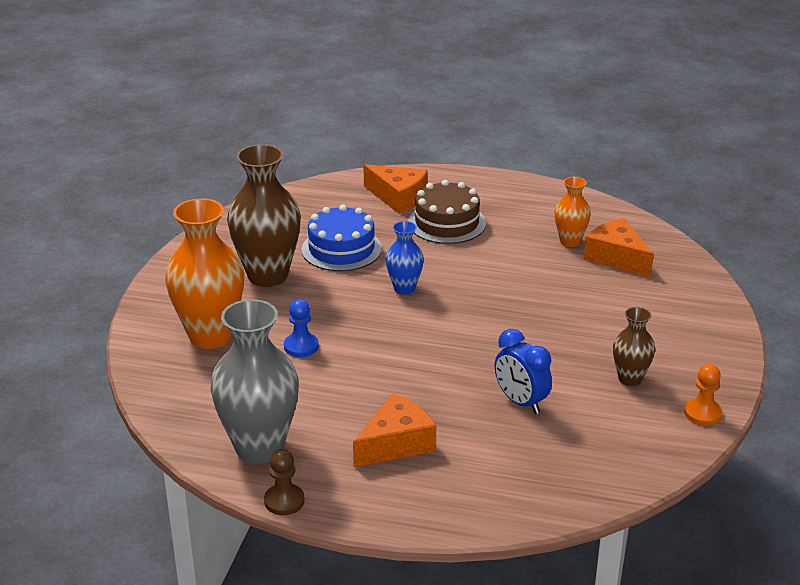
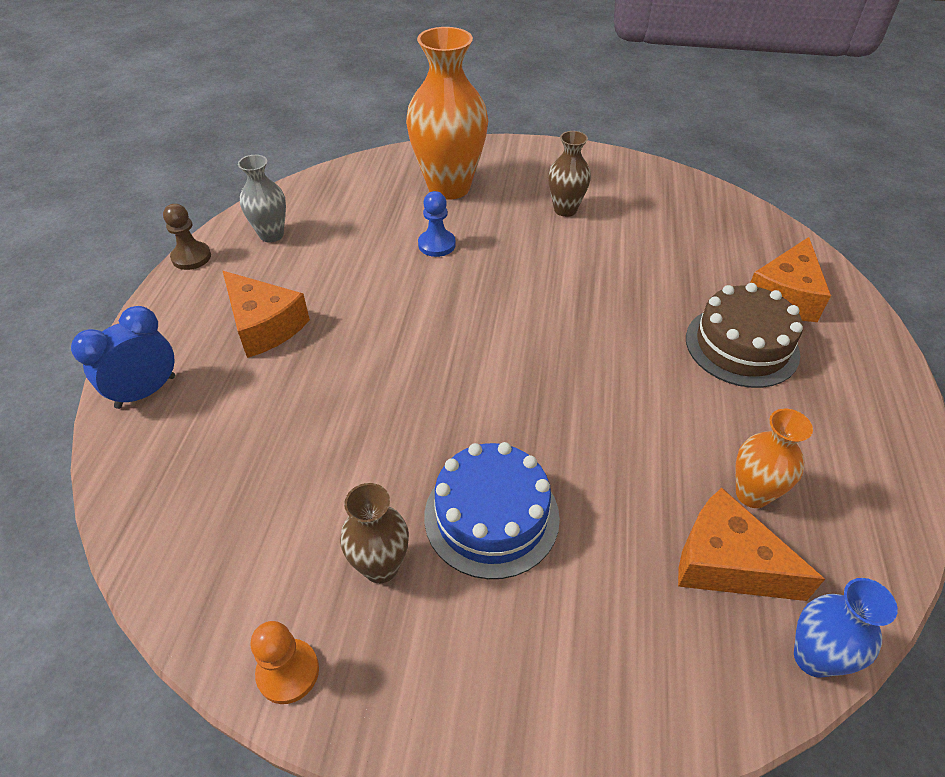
camera: 85 degrees right, 15 degrees up
grey vase [211,299,299,464] -> grey vase [238,155,286,242], size x0.52
brown vase [227,144,301,287] -> brown vase [548,131,591,217], size x0.52
blue cake [301,205,382,271] -> blue cake moved to [424,442,560,579]
blue vase [386,221,424,295] -> blue vase moved to [794,578,898,678]
blue clock [495,329,552,414] -> blue clock moved to [71,306,175,409]
orange cheese [584,218,654,277] -> orange cheese turned 105 degrees counterclockwise [678,488,825,601]

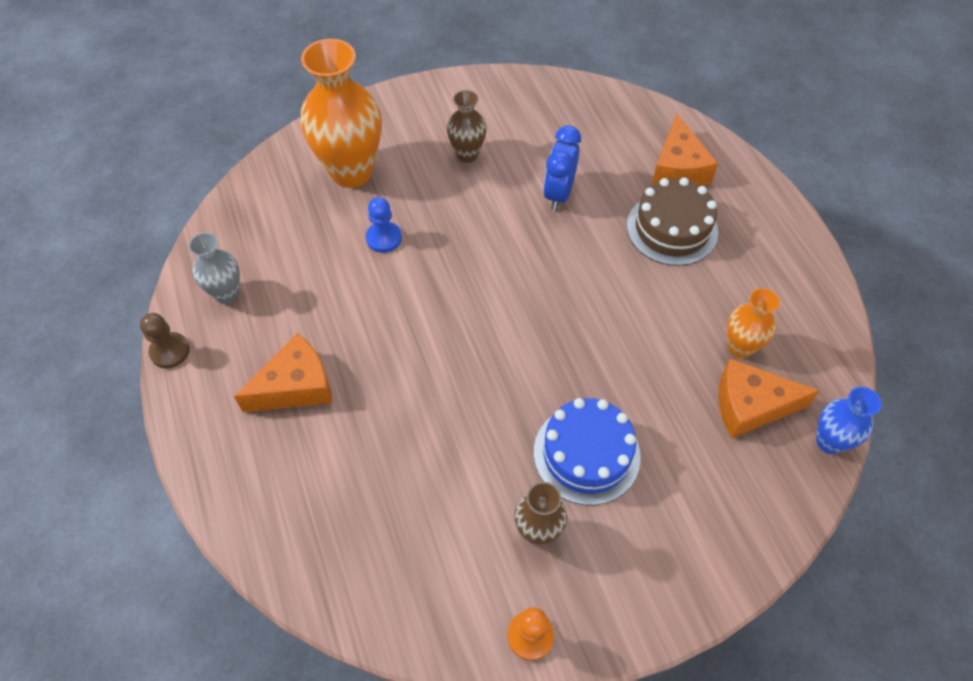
camera: 30 degrees left, 10 degrees up
blue clock [71,306,175,409] -> blue clock moved to [543,125,581,211]
orange cheese [223,271,310,358] -> orange cheese turned 45 degrees counterclockwise [234,333,332,412]

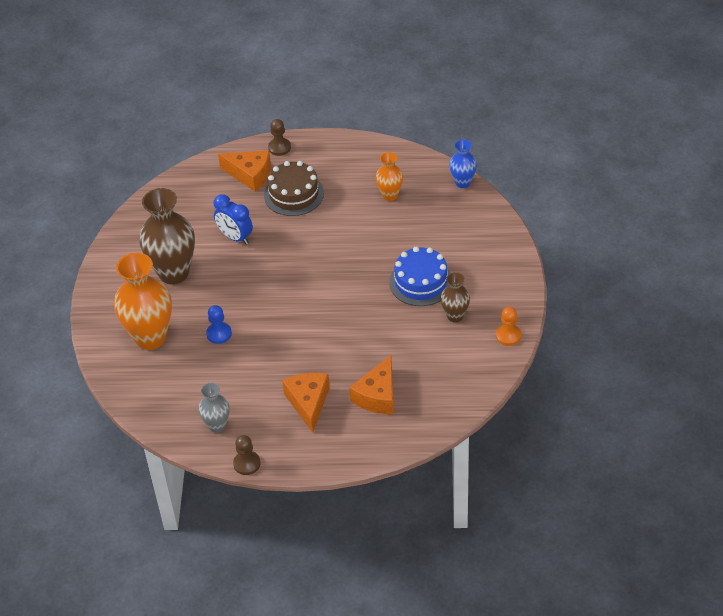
camera: 65 degrees left, 10 degrees down
brown vase [447,90,487,163] -> brown vase [139,188,195,284], size x1.92
orange cheese [718,358,820,438] -> orange cheese moved to [349,355,394,414]
none -> brown pawn [268,119,291,156]

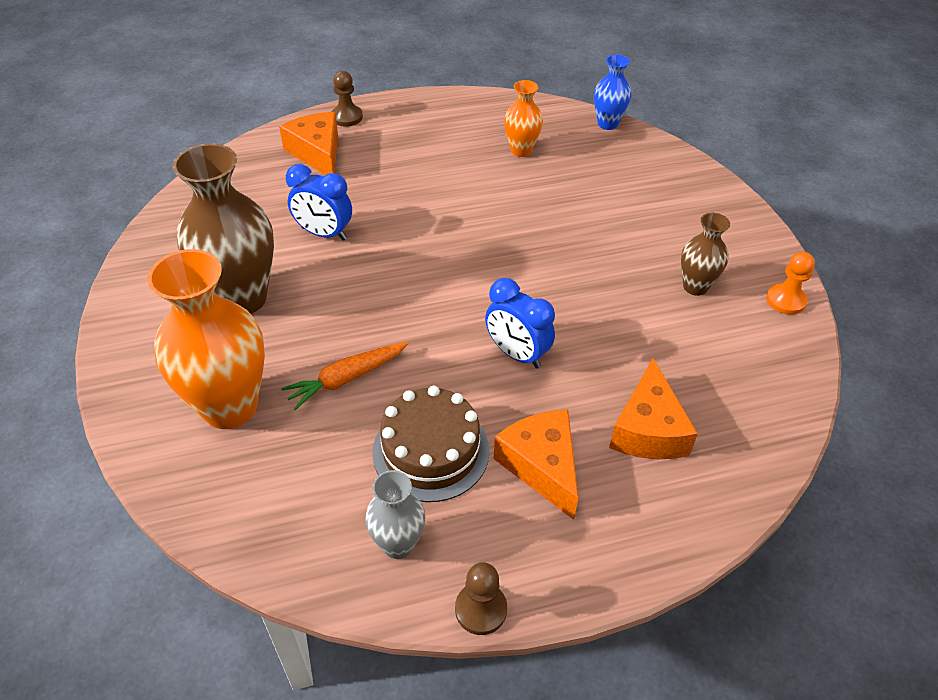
camera: 20 degrees left, 0 degrees up
blue pawn [206,305,232,344] -> orange carrot [281,342,408,410]
orange cheese [218,150,271,192] -> orange cheese turned 120 degrees counterclockwise [279,112,338,175]
brown cake [264,161,324,216] -> brown cake moved to [372,386,489,502]
blue cake [389,247,450,306] -> none
none -> blue clock [485,278,555,369]

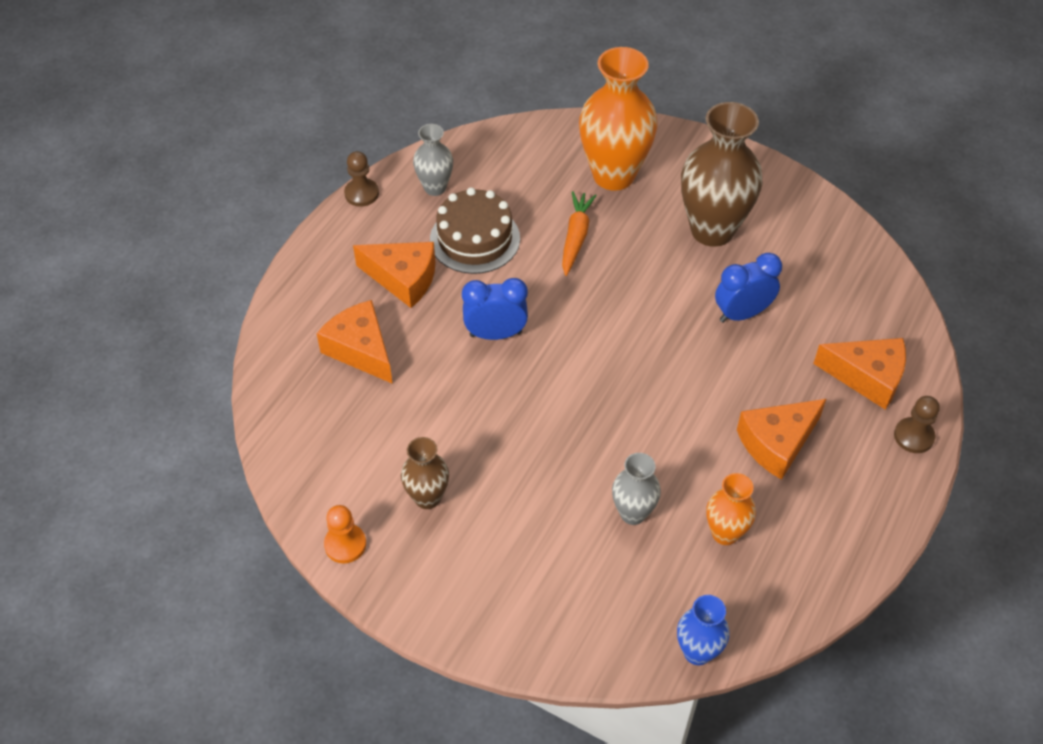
camera: 135 degrees right, 5 degrees up
none -> grey vase [612,453,661,525]
none -> orange cheese [737,399,826,480]

